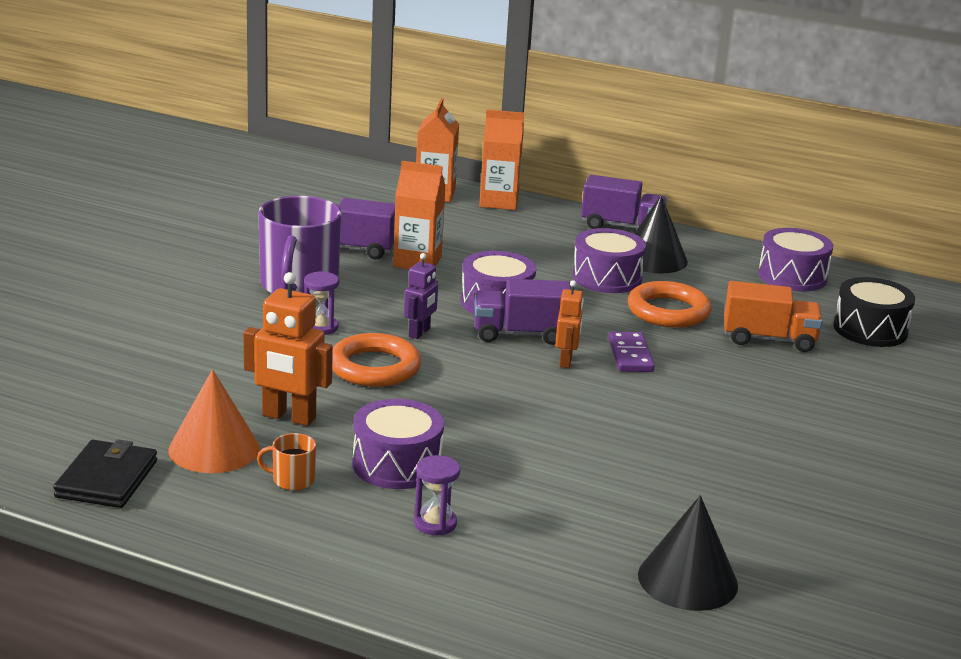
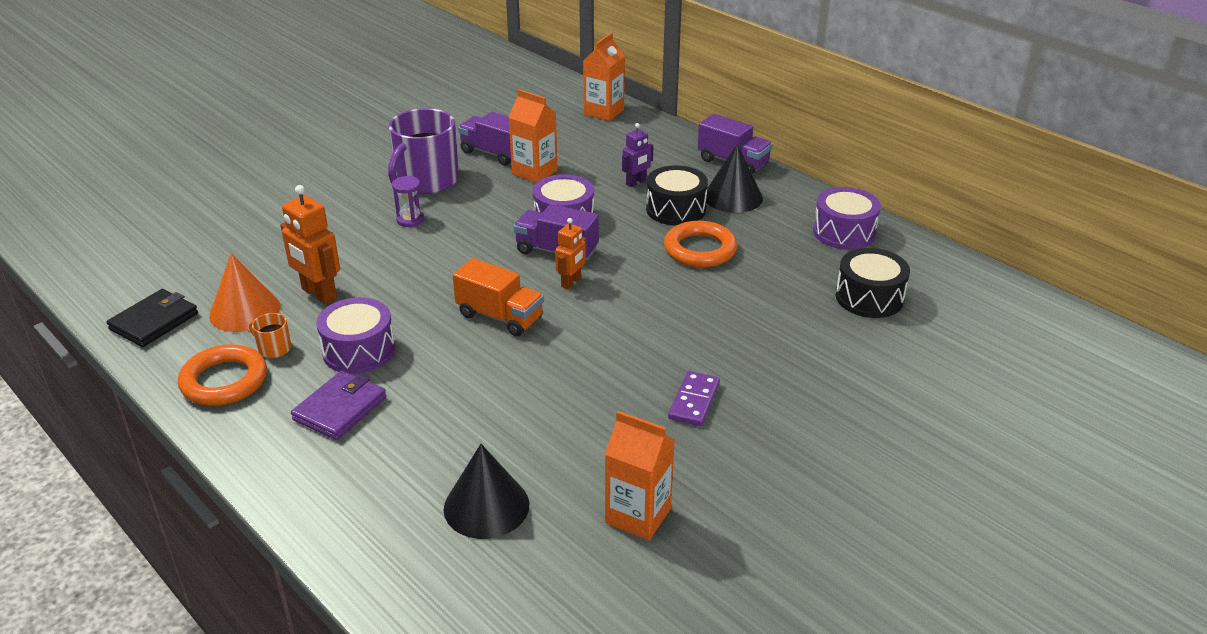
camera: 25 degrees right, 10 degrees up
orange ring [332,333,421,387] -> orange ring moved to [178,344,267,406]
purple robot [404,253,438,339] -> purple robot moved to [622,123,653,187]
purple hourglass [414,455,460,535] -> purple wallet [291,371,386,440]
orange carton [479,110,524,210] -> orange carton moved to [605,411,675,540]
purple drum [572,228,646,293] -> black drum [646,165,708,226]
purple domino [608,331,655,372] -> purple domino moved to [668,371,720,426]
orange truck [724,281,823,352] -> orange truck moved to [453,258,544,336]

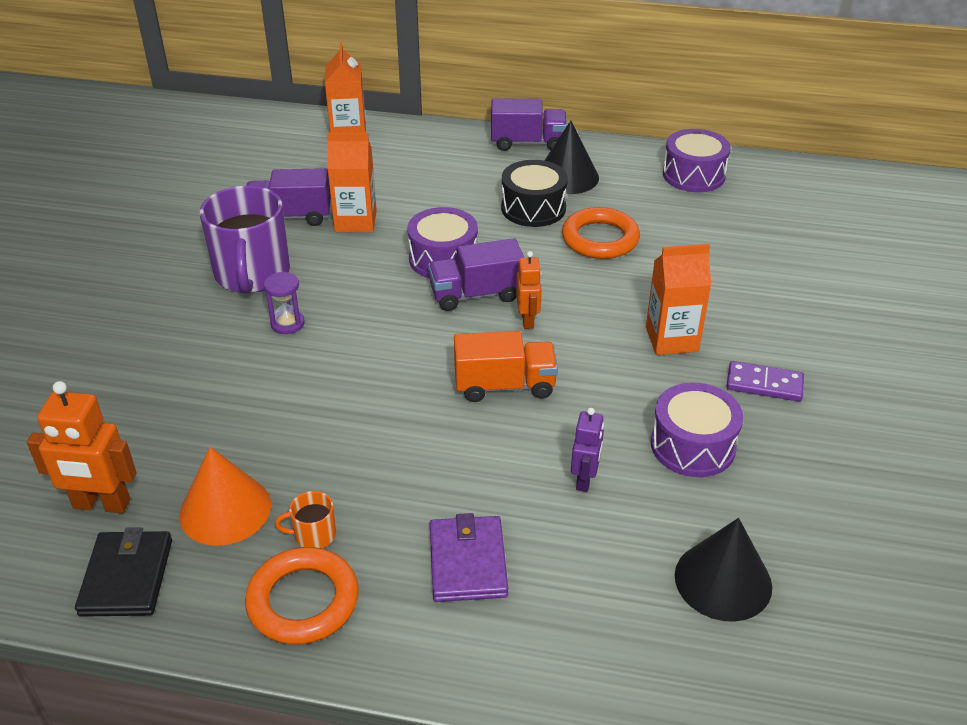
camera: 35 degrees left, 5 degrees up
orange robot [280,185,340,304] -> orange robot moved to [27,381,136,513]
purple drum [316,297,395,374] -> purple drum moved to [651,383,743,477]
orange carton [605,411,675,540] -> orange carton moved to [646,244,711,355]
purple robot [622,123,653,187] -> purple robot moved to [571,408,604,492]
purple domino [668,371,720,426] -> purple domino turned 60 degrees counterclockwise [727,361,804,402]
black drum [836,248,910,318] -> none

